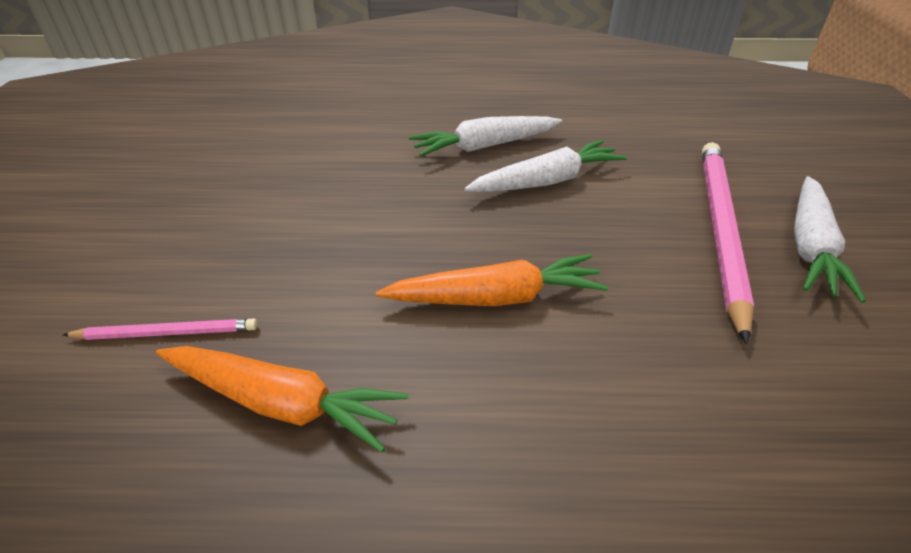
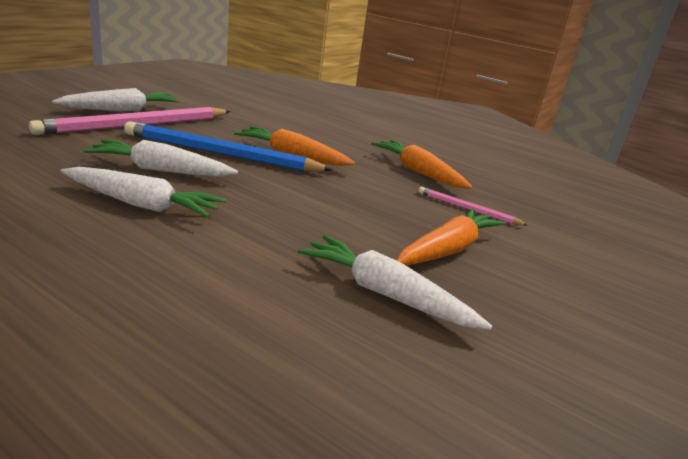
camera: 150 degrees left, 15 degrees down
none -> blue pencil [124,121,333,171]
none -> white carrot [298,235,492,330]
none -> orange carrot [396,208,506,265]

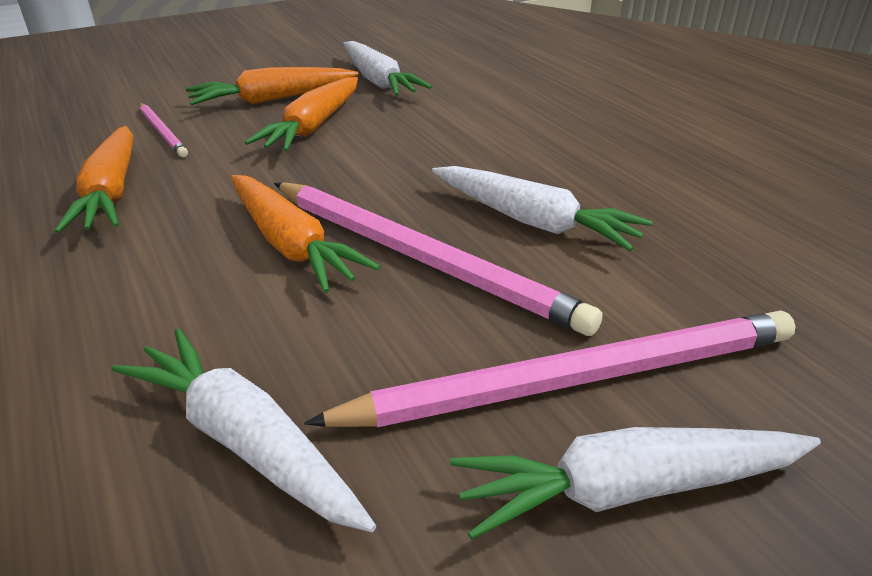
camera: 150 degrees left, 10 degrees up
white carrot [61,167,226,218] -> white carrot moved to [112,329,376,532]
blue pencil [124,121,333,171] -> pink pencil [274,182,603,336]
none -> orange carrot [245,77,358,151]

